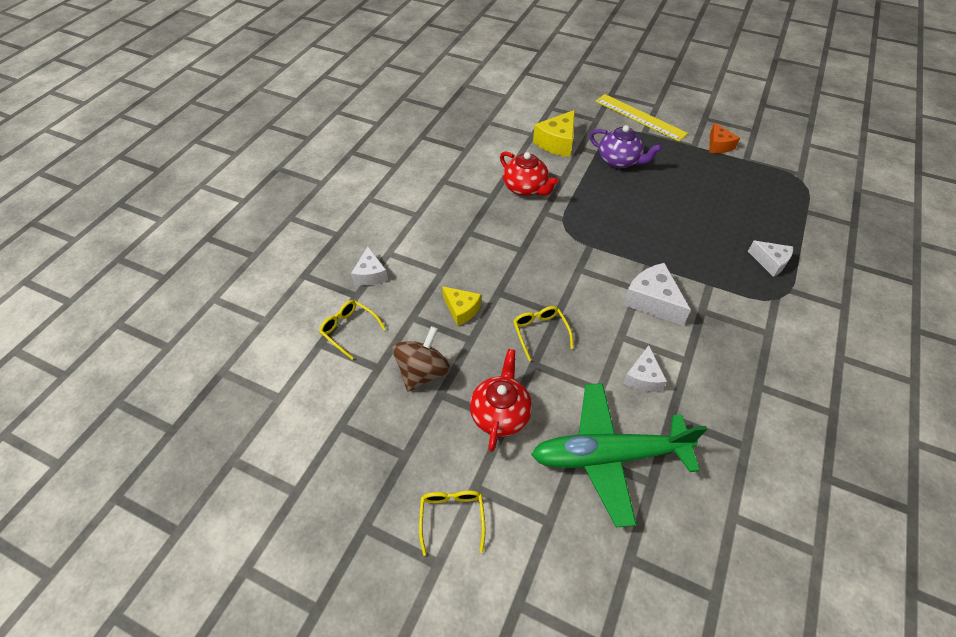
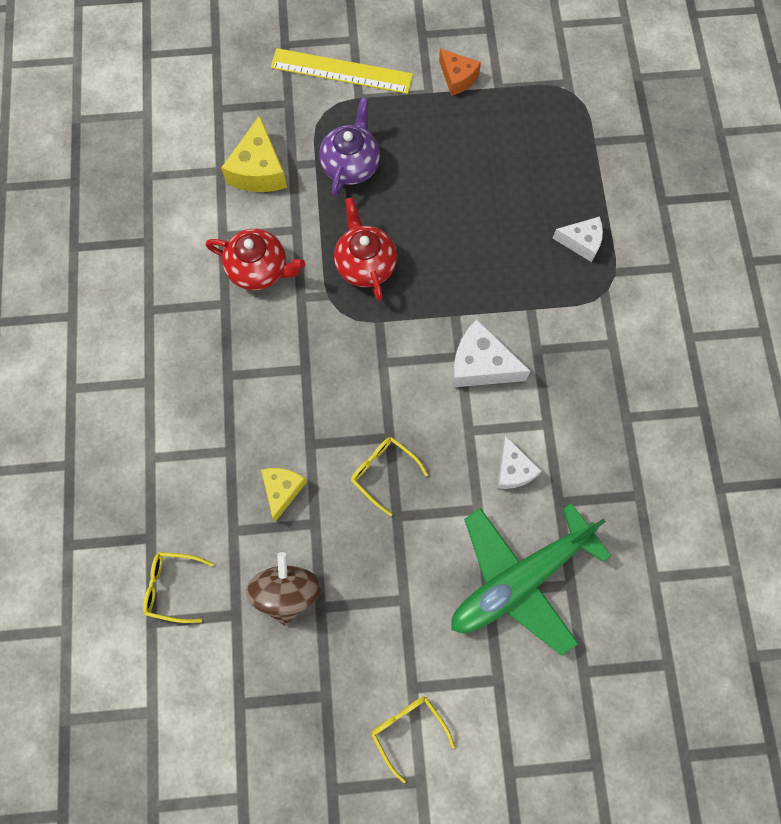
camera: 30 degrees left, 20 degrees up
white cheese [351,247,388,285] -> none
yellow cheese [442,286,481,326] -> yellow cheese turned 90 degrees counterclockwise [261,468,307,522]
red teapot [470,349,532,452] -> red teapot moved to [334,197,397,301]
purple teapot [589,125,662,168] -> purple teapot turned 75 degrees counterclockwise [319,97,380,197]

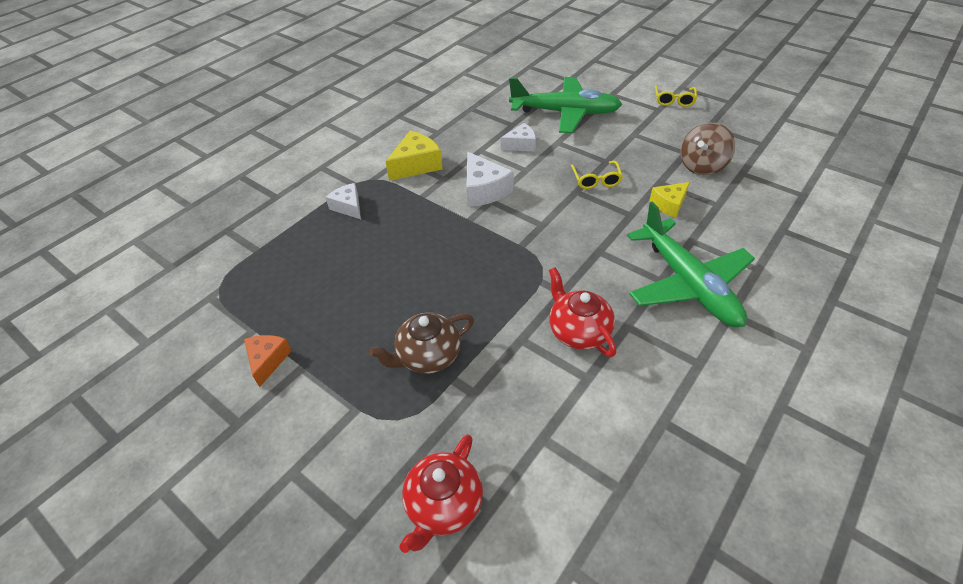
camera: 135 degrees left, 25 degrees down
yellow glasses [143,552,214,623] -> none
yellow cheese [221,115,287,192] -> yellow cheese moved to [385,131,443,181]
yellow ruler [271,48,413,94] -> none
purple teapot [319,97,380,197] -> brown teapot [369,313,474,374]
red teapot [334,197,397,301] -> red teapot moved to [399,434,483,553]
white cheese [497,435,542,489] -> white cheese turned 45 degrees clockwise [501,123,536,151]
none -> green plane [627,201,755,327]

